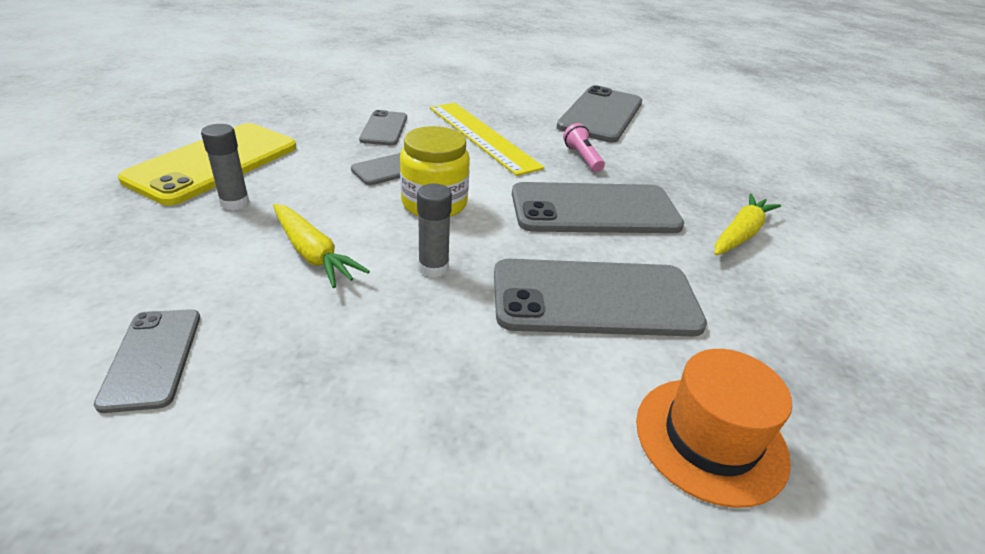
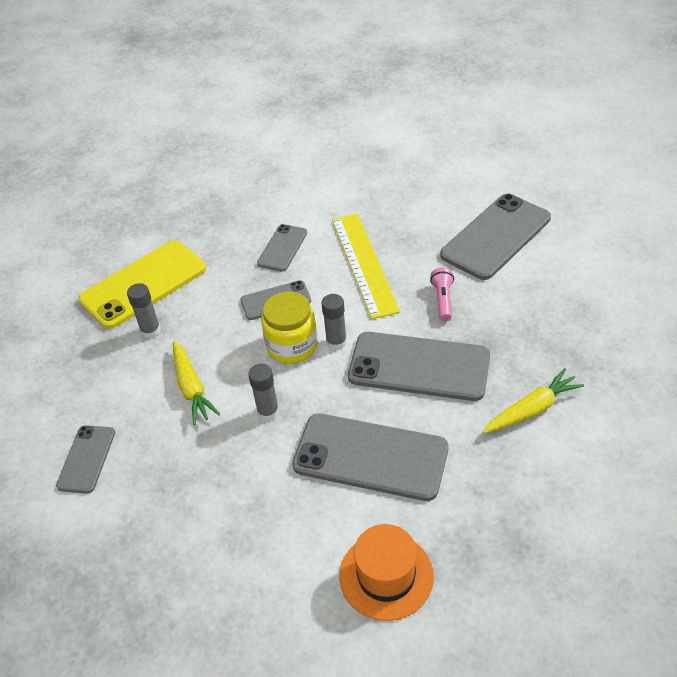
camera: 25 degrees right, 10 degrees up
none -> grey glue stick [321,294,347,350]

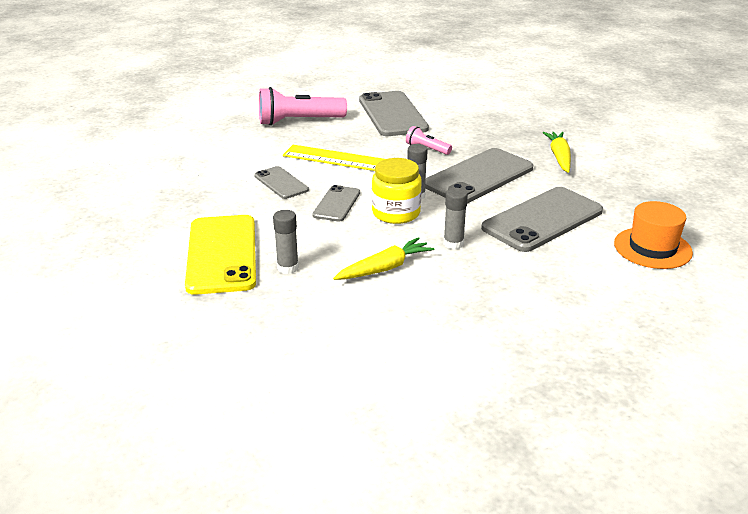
camera: 60 degrees left, 15 degrees down
grey phone [56,425,115,493] -> none
yellow carrot [173,341,220,425] -> yellow carrot turned 45 degrees counterclockwise [333,237,434,280]
none -> pink flashlight [259,87,347,126]

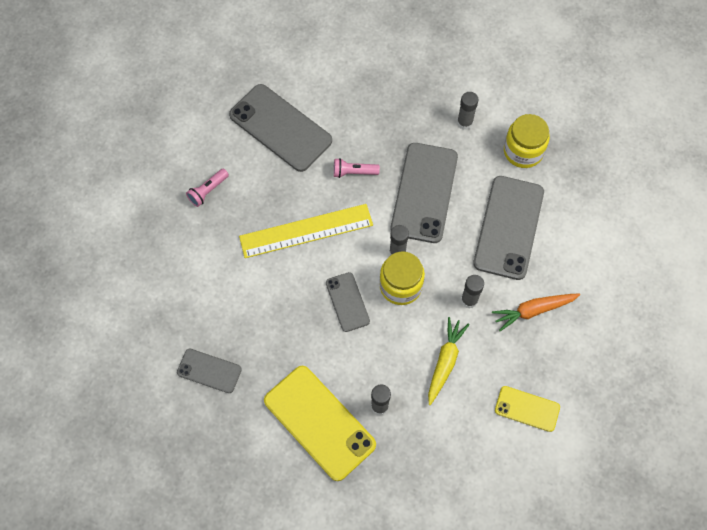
camera: 35 degrees left, 35 degrees up
grey phone [254,166,309,199] -> grey phone moved to [177,348,242,393]
pink flashlight [259,87,347,126] -> pink flashlight [186,169,229,207], size x0.50
yellow carrot [543,132,571,173] -> grey glue stick [457,92,478,130]
orange hat [614,201,693,269] -> none
none -> orange carrot [492,293,580,331]
none -> yellow phone [495,386,560,432]
none -> yellow jar [504,114,550,168]

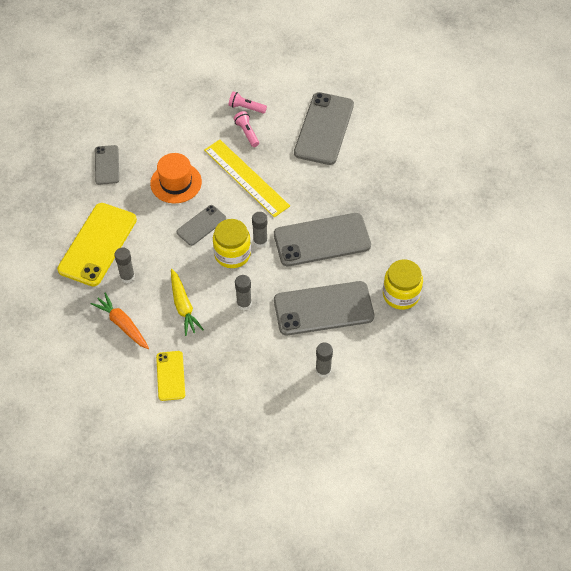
camera: 65 degrees right, 10 degrees down
pink flashlight [334,158,380,178] -> pink flashlight moved to [233,111,259,147]
yellow carrot [428,317,470,405] -> yellow carrot turned 75 degrees clockwise [171,269,204,336]
grey glue stick [457,92,478,130] -> grey glue stick moved to [316,343,333,378]
orange carrot [492,293,580,331] -> orange carrot moved to [91,293,149,349]
none -> orange hat [150,153,202,203]

